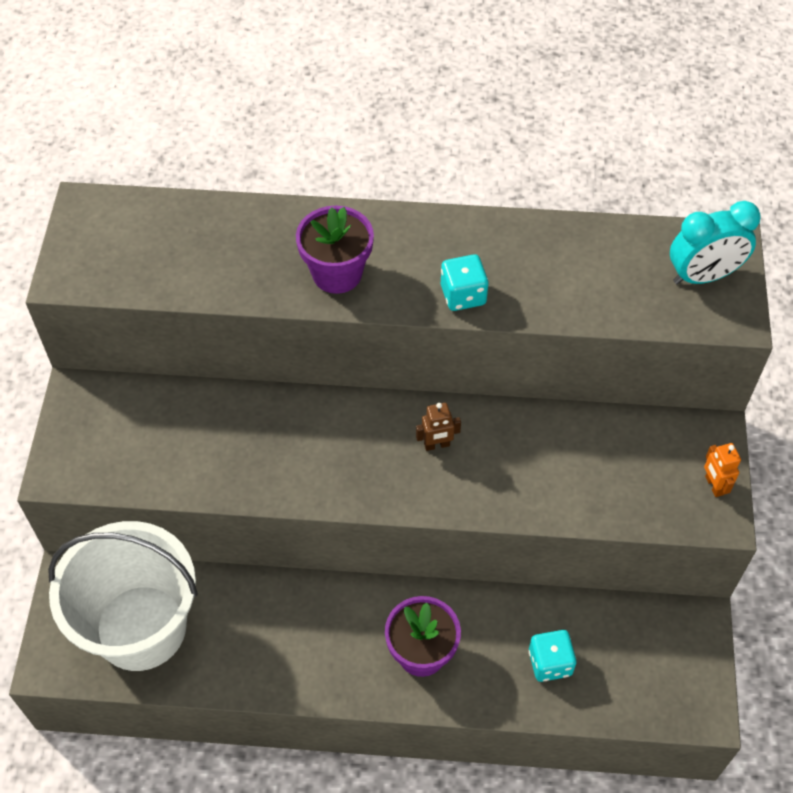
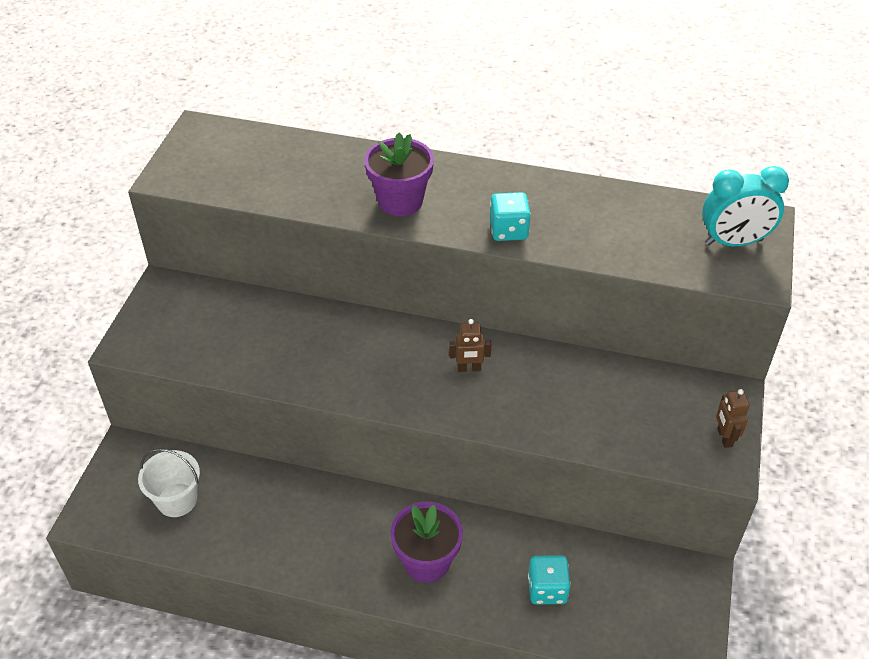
camera: 10 degrees right, 10 degrees down
white bucket [48,521,198,671] -> white bucket [138,448,200,517], size x0.47
orange robot [704,443,741,497] -> brown robot [716,389,749,448]

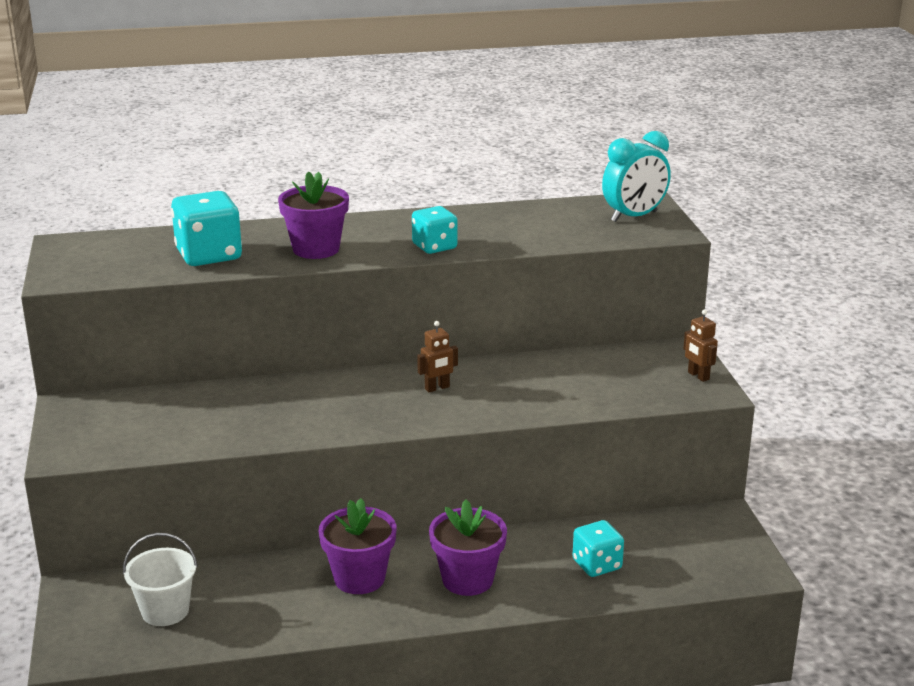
camera: 25 degrees left, 20 degrees down
none -> turquoise dice [171,191,242,266]
none -> purple flower pot [318,498,396,594]

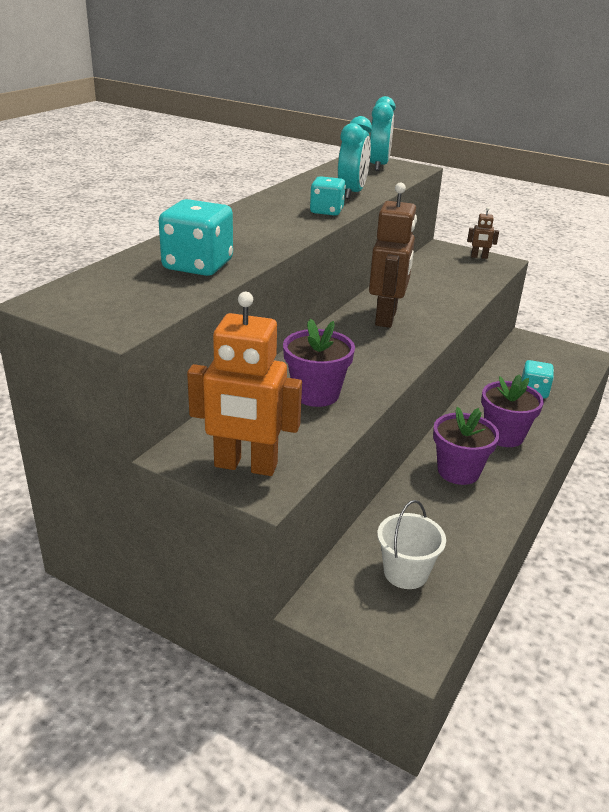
camera: 50 degrees left, 5 degrees up
purple flower pot [278,171,349,259] -> purple flower pot moved to [283,319,355,407]
brown robot [417,321,458,392] -> brown robot [369,182,417,328], size x2.21
none -> orange robot [187,292,302,476]
none -> turquoise clock [338,116,372,199]

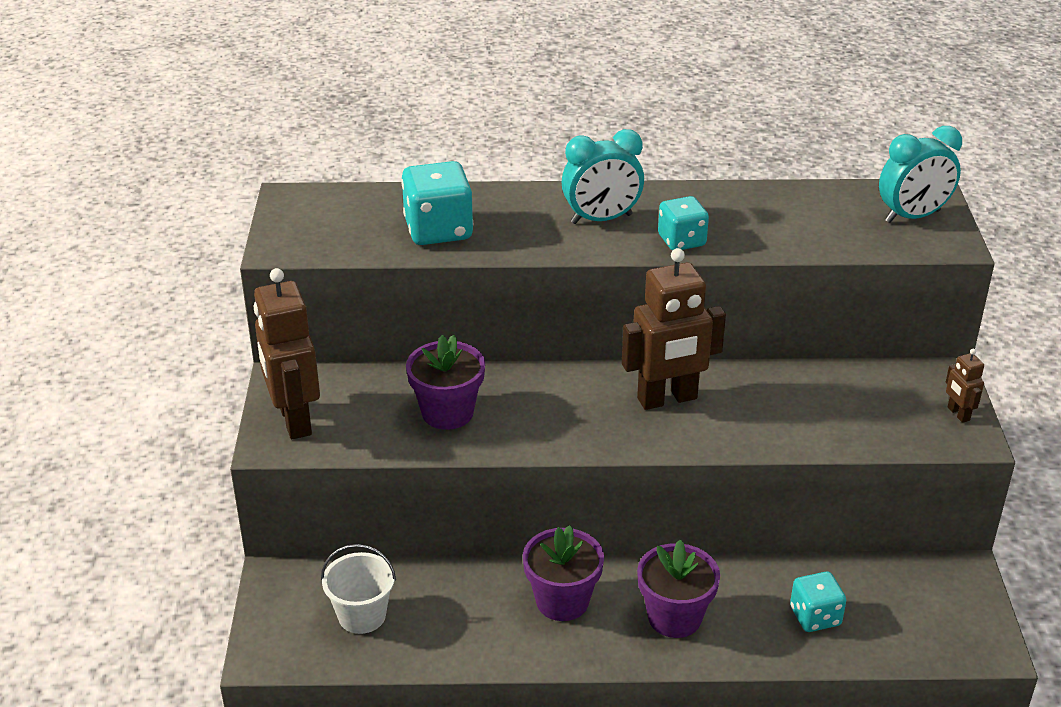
camera: 60 degrees right, 5 degrees up
orange robot [187,292,302,476] -> brown robot [254,268,320,439]
turquoise clock [338,116,372,199] -> turquoise clock moved to [562,129,644,224]

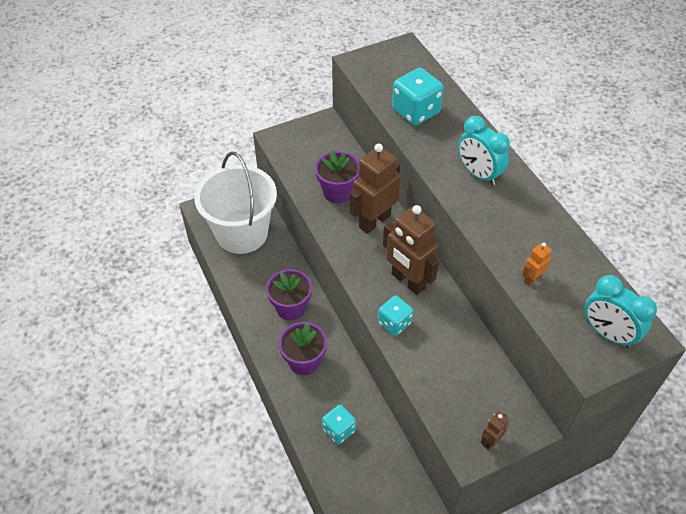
camera: 65 degrees right, 15 degrees up
brown robot [254,268,320,439] -> brown robot moved to [349,143,401,234]
white bucket [321,544,396,634] -> white bucket [194,152,277,254], size x2.12
turquoise dice [658,196,709,251] -> turquoise dice moved to [378,295,413,336]
none -> orange robot [522,243,552,286]

